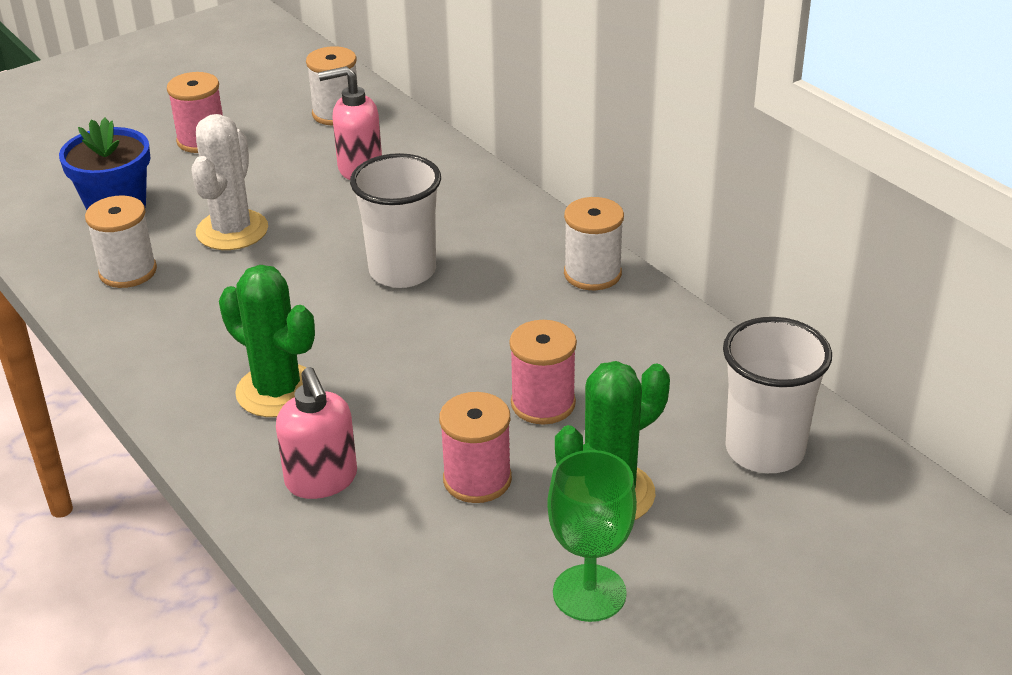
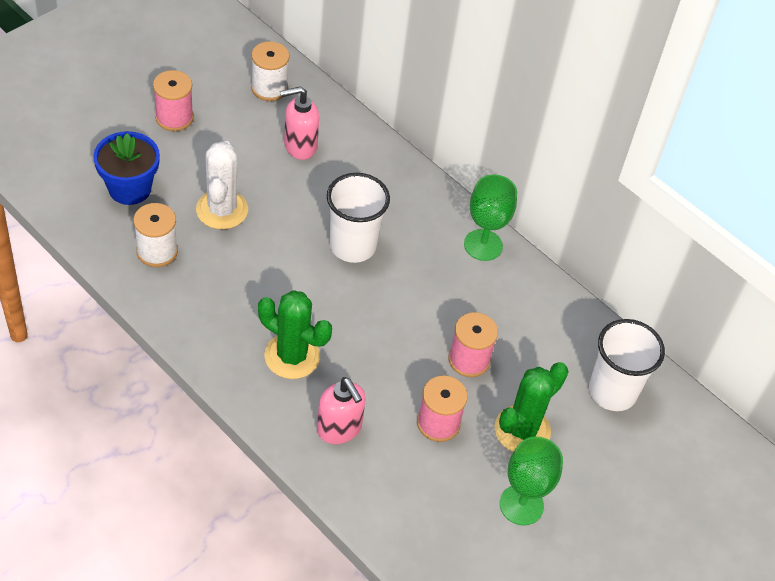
camera: 15 degrees left, 15 degrees up
white spool [564,197,624,290] -> green goblet [464,174,517,261]

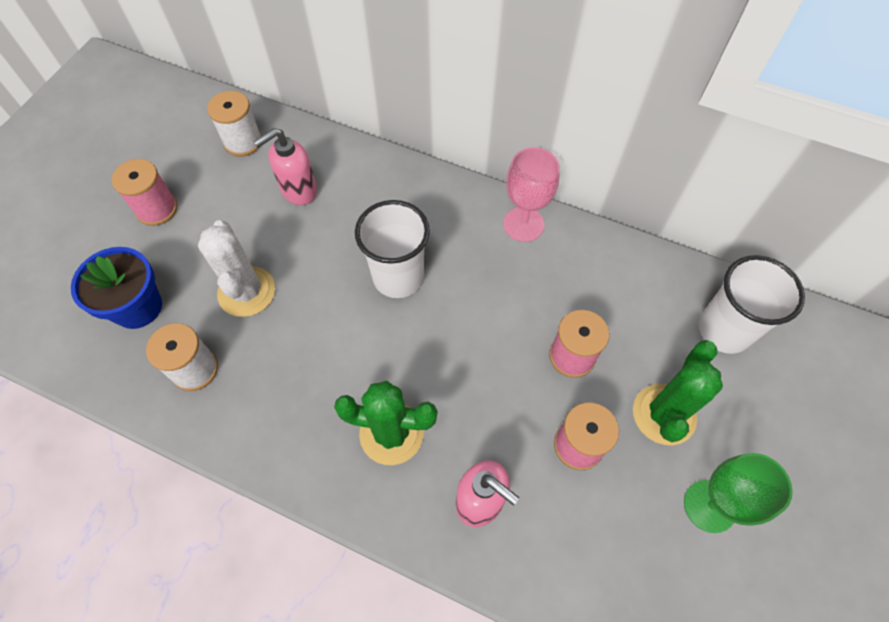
camera: 15 degrees left, 10 degrees up
green goblet [464,174,517,261] -> pink goblet [503,147,560,242]

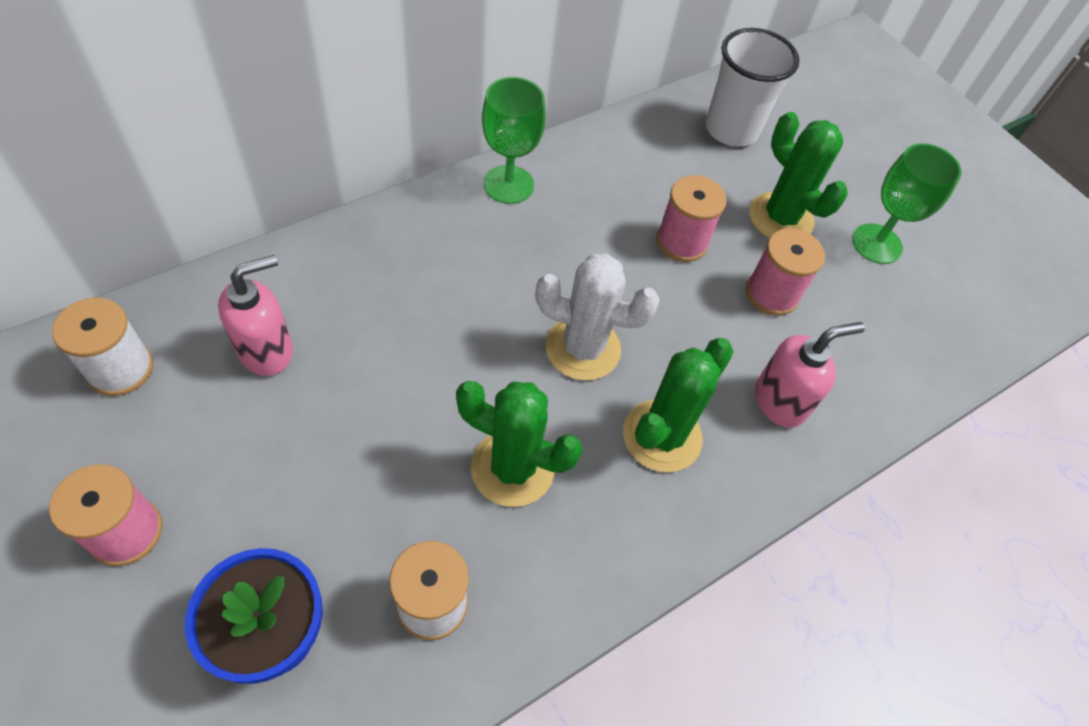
camera: 65 degrees left, 5 degrees down
white cactus [198,220,275,317] -> white cactus moved to [535,254,660,380]
pink soap dispenser [254,128,317,205] -> pink soap dispenser turned 120 degrees counterclockwise [218,255,293,376]
white cup [355,200,430,298] -> none
pink goblet [503,147,560,242] -> green goblet [482,77,546,204]
none -> green cactus [456,381,583,507]

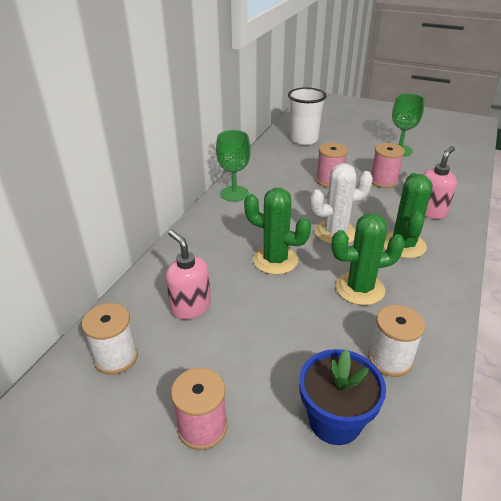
camera: 25 degrees left, 20 degrees down
pink soap dispenser [218,255,293,376] -> pink soap dispenser turned 60 degrees counterclockwise [166,230,211,320]
green cactus [749,112,848,238] -> green cactus moved to [244,188,311,275]

